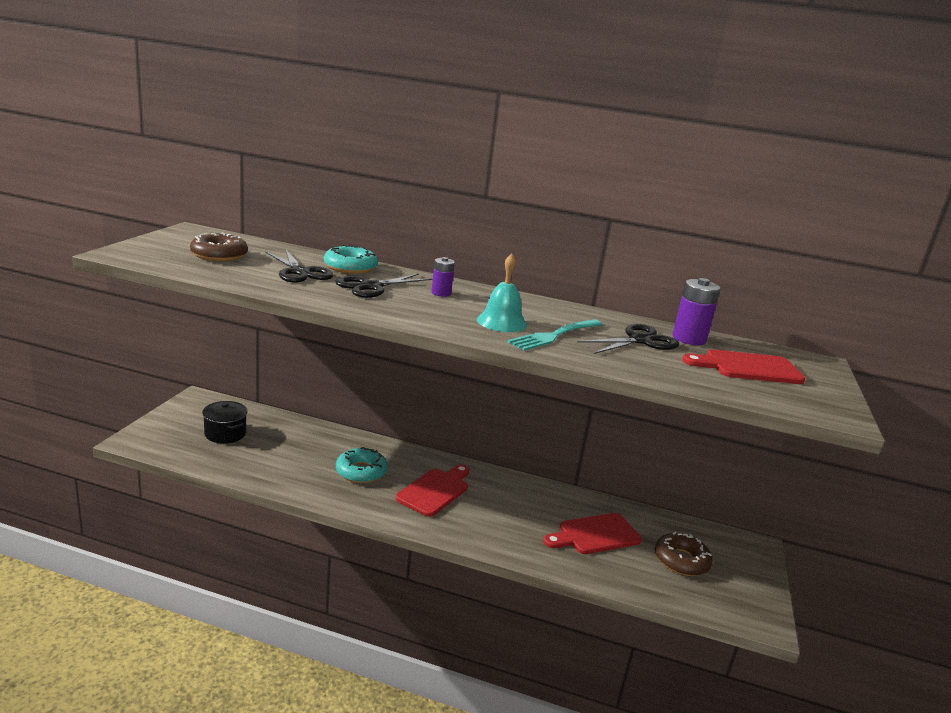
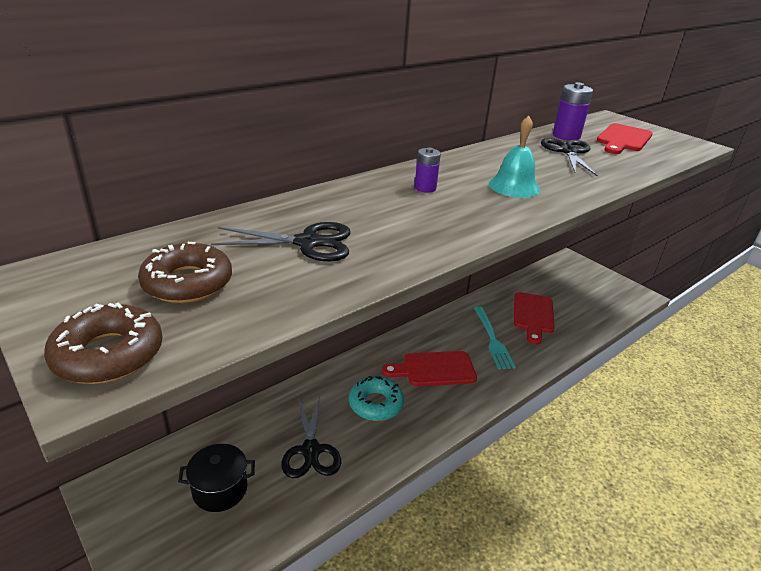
camera: 55 degrees left, 10 degrees up
turquoise donut [324,245,378,274] -> none
black scissors [335,273,432,298] -> black scissors moved to [281,396,341,478]
red cutting board [395,464,469,517] -> red cutting board turned 75 degrees counterclockwise [382,351,477,386]
turquoise fork [507,319,603,351] -> turquoise fork moved to [474,307,516,369]
brown donut [655,532,713,576] -> brown donut moved to [44,303,163,384]

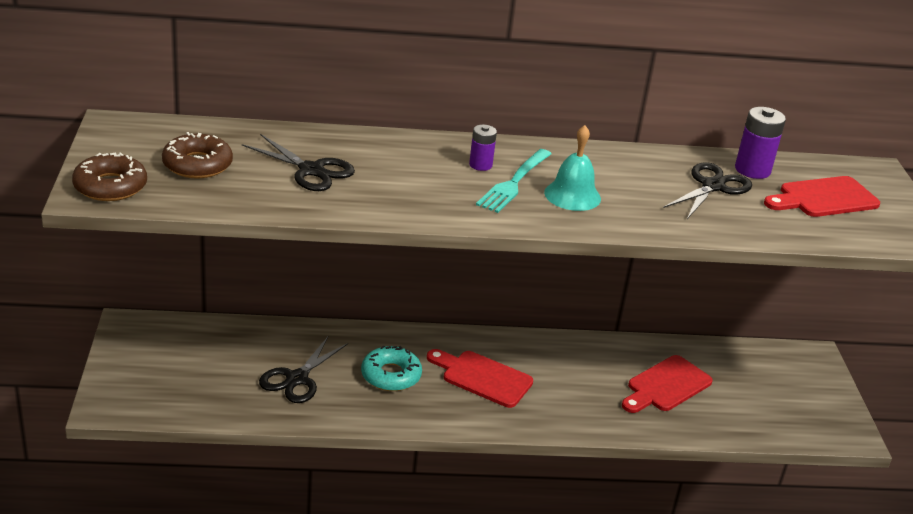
camera: 35 degrees right, 0 degrees up
black pot [178,444,255,512] -> none
turquoise fork [474,307,516,369] -> turquoise fork moved to [476,149,552,213]

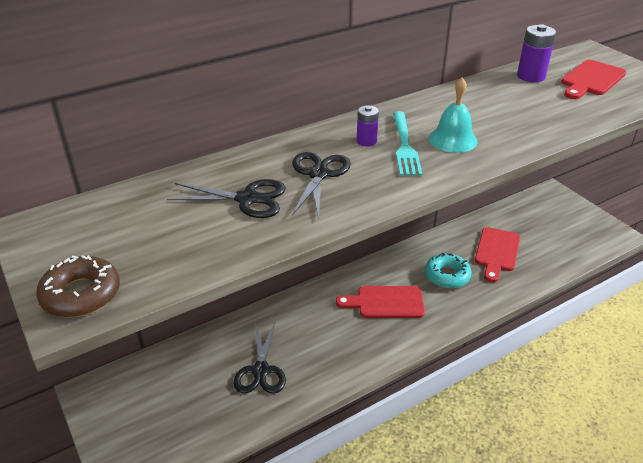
camera: 25 degrees left, 5 degrees up
brown donut [162,132,233,179] -> none
turquoise donut [361,345,422,391] -> turquoise donut moved to [425,253,472,288]
black scissors [663,162,752,219] -> black scissors moved to [292,152,351,219]

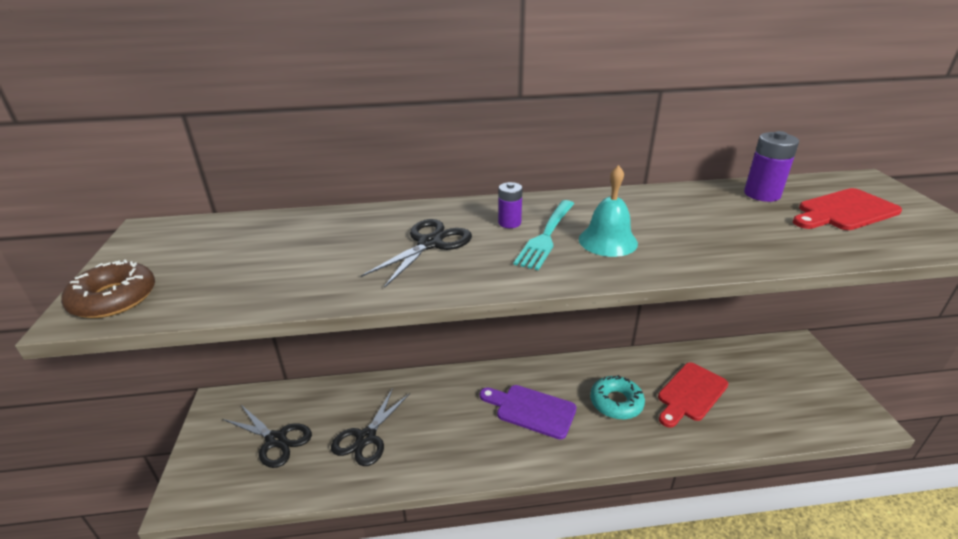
camera: 25 degrees right, 5 degrees down
black scissors [167,179,286,218] -> black scissors moved to [223,405,312,468]
red cutting board [336,286,425,318] -> purple cutting board [480,385,576,439]

